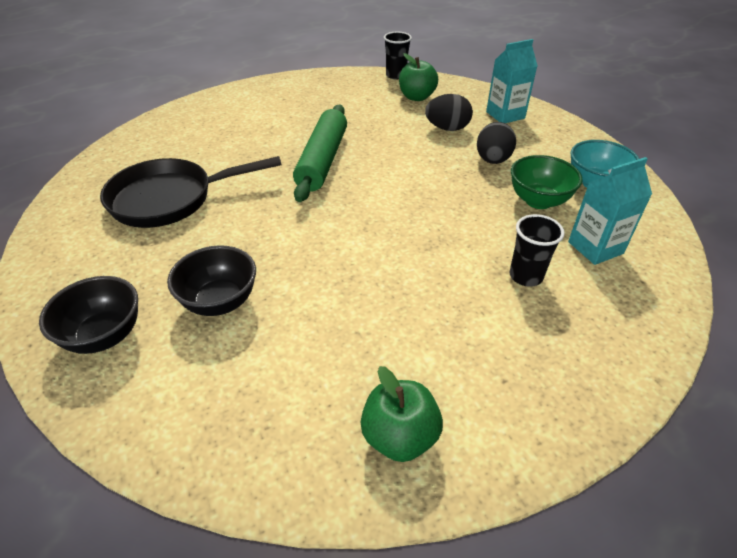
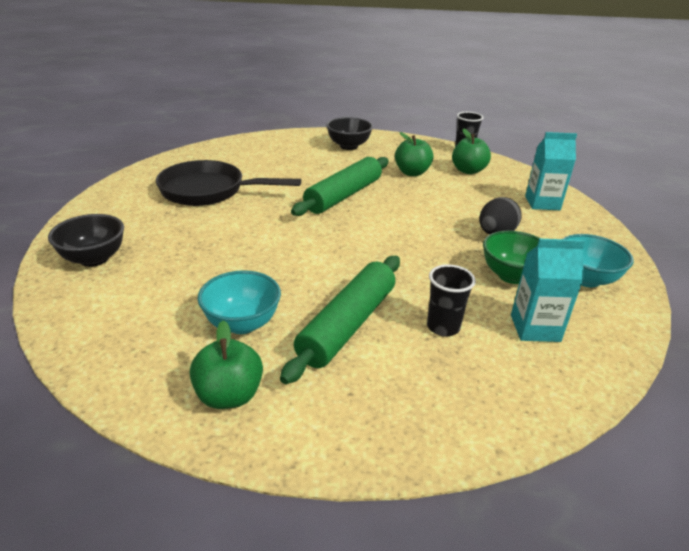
camera: 25 degrees right, 10 degrees down
black bowl [167,245,256,316] -> black bowl moved to [326,117,373,150]
black egg [425,94,473,131] -> none
none -> turquoise bowl [197,270,281,334]
none -> green rolling pin [280,256,400,384]
none -> green apple [395,132,434,176]

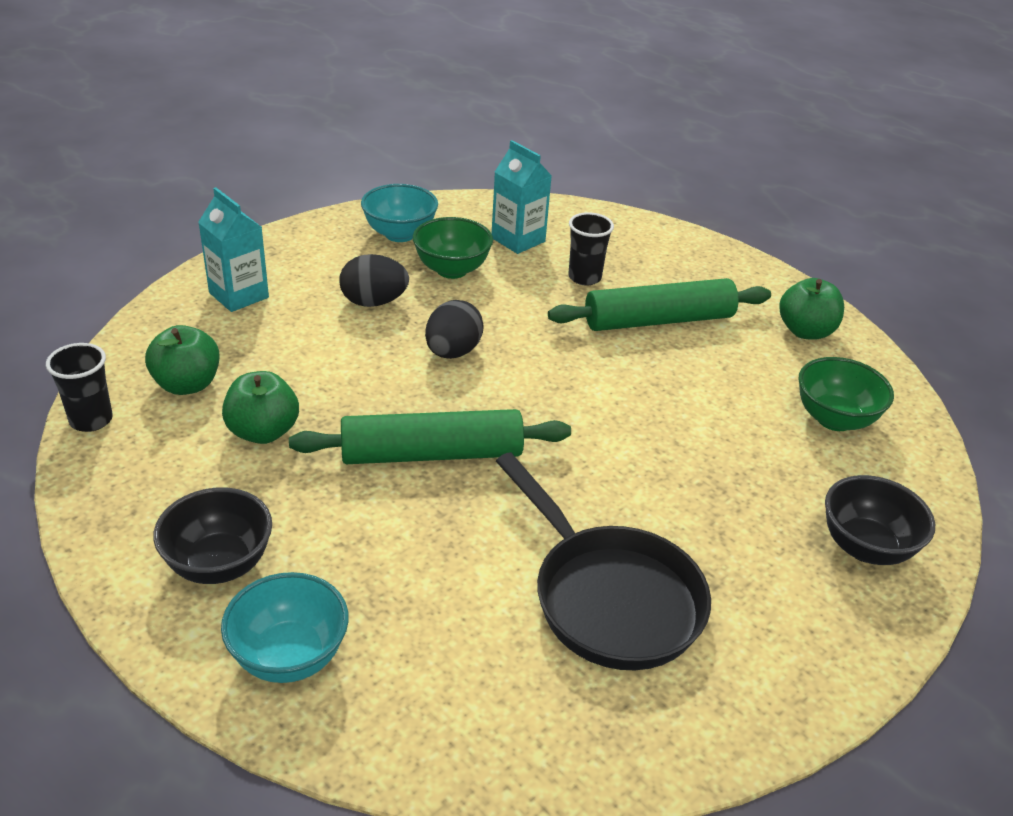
camera: 135 degrees left, 5 degrees up
turquoise bowl [197,270,281,334] -> turquoise bowl moved to [221,572,349,683]
none -> black egg [425,300,484,359]
none -> green bowl [798,357,894,431]

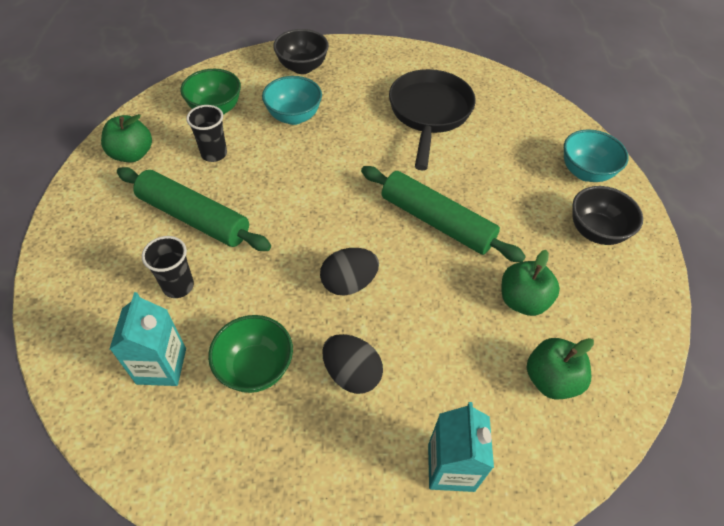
camera: 135 degrees left, 15 degrees up
black cup [46,343,113,432] -> black cup moved to [186,105,227,162]
turquoise bowl [361,184,438,242] -> turquoise bowl moved to [262,76,322,125]

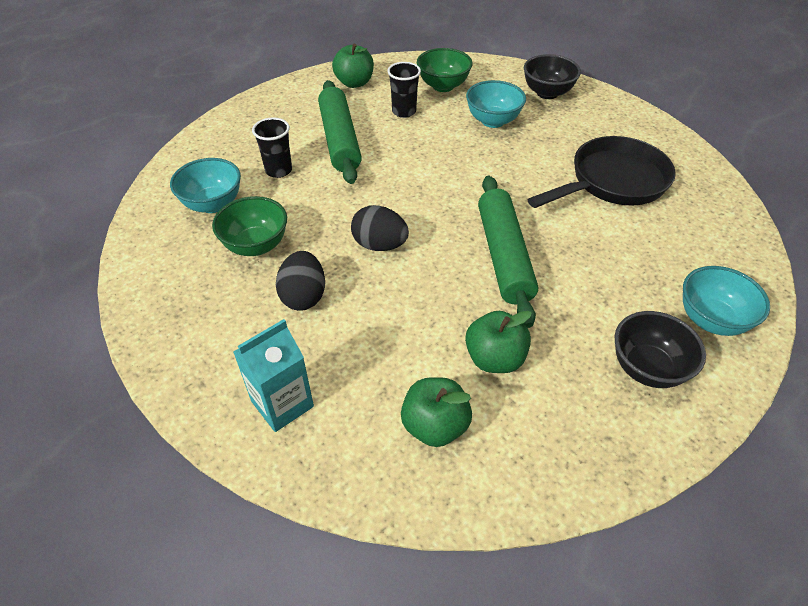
camera: 50 degrees right, 5 degrees down
turquoise carton [110,292,186,386] -> turquoise bowl [170,158,241,213]

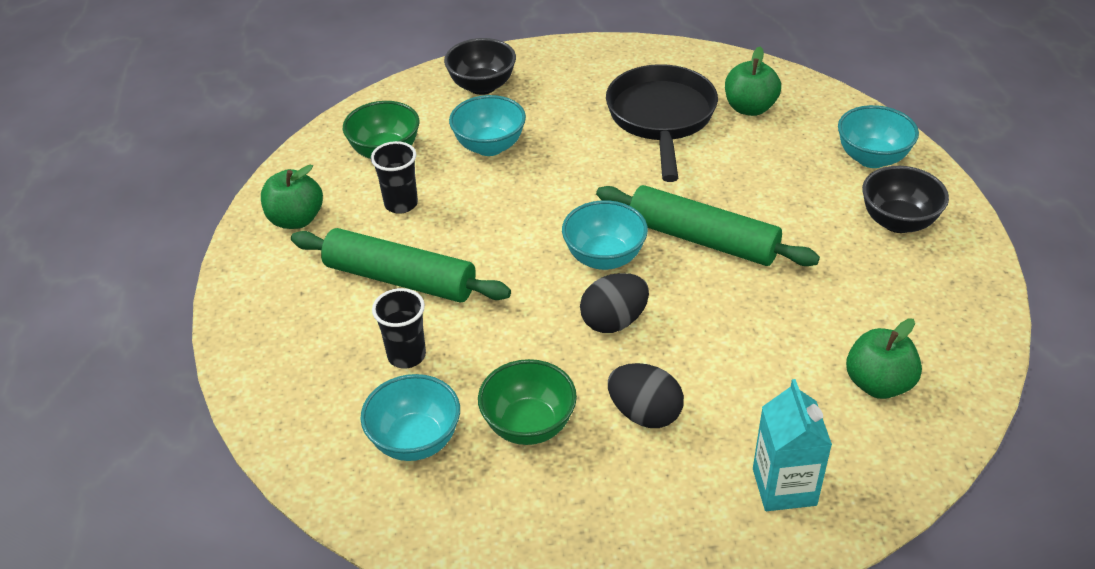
camera: 55 degrees left, 5 degrees down
green apple [465,311,532,373] -> green apple moved to [725,46,781,116]
none -> turquoise bowl [562,200,648,270]

